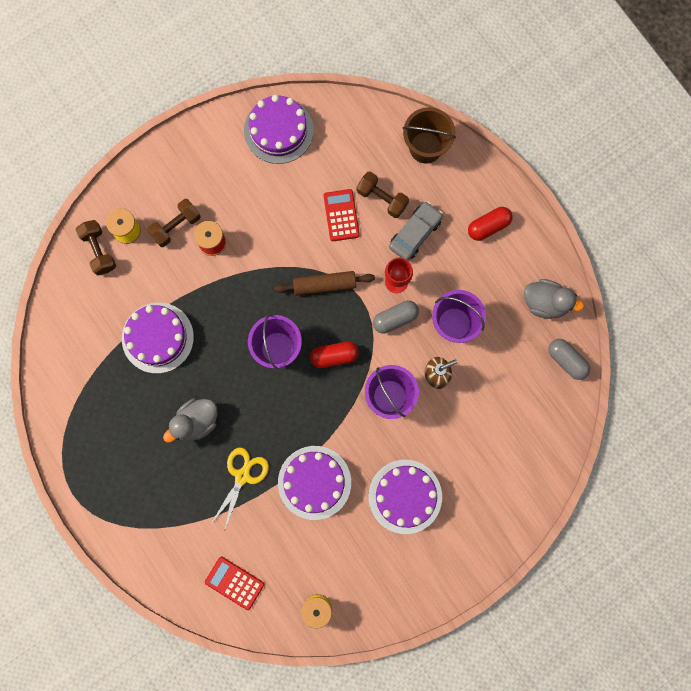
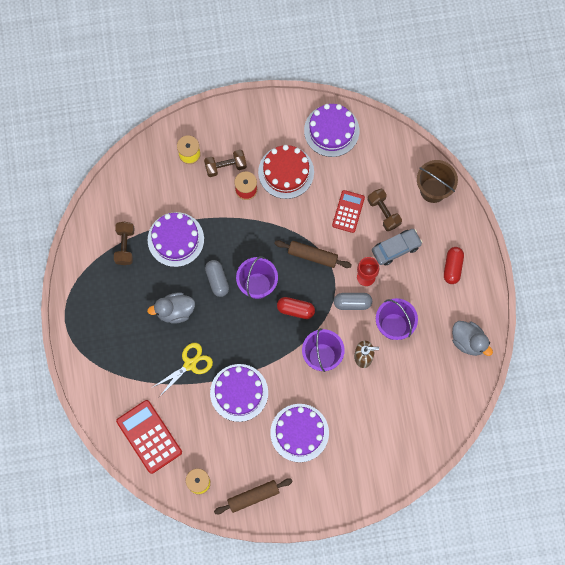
camera: 25 degrees right, 5 degrees down
brown dumbbell [76,220,116,275] -> brown dumbbell moved to [114,222,134,265]
red calculator [205,557,264,610] -> red calculator [116,400,182,474], size x1.57
red capsule [468,207,513,241] -> red capsule turned 75 degrees counterclockwise [444,247,464,284]
grey capsule [548,339,590,380] -> grey capsule moved to [205,260,229,297]
none -> brown rolling pin [214,478,293,514]
none -> red cake [258,145,314,199]

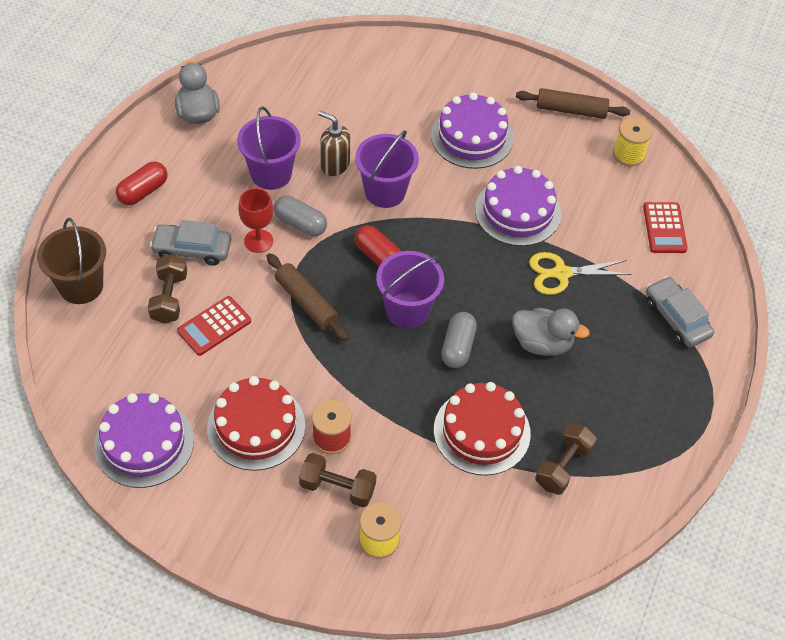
camera: 150 degrees left, 20 degrees down
red calculator [116,400,182,474] -> red calculator [643,202,688,253], size x0.64
purple cake [148,212,204,267] -> red cake [434,382,531,476]
none -> grey car [646,276,714,347]

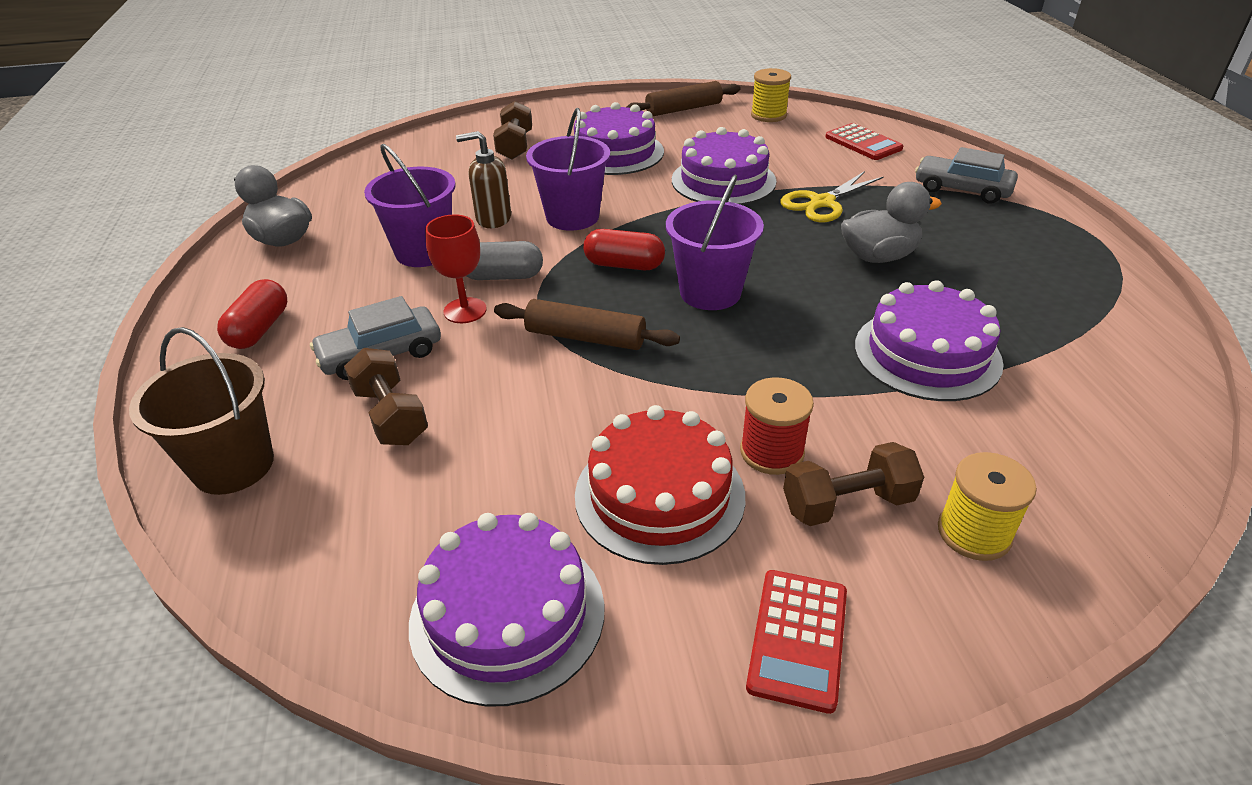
camera: 30 degrees left, 15 degrees down
red calculator [177,296,251,356] -> red calculator moved to [746,570,847,714]
red cake [434,382,531,476] -> purple cake [855,280,1004,401]
grey capsule [441,312,477,368] -> none
brown dumbbell [535,423,597,495] -> brown dumbbell moved to [493,101,532,160]

